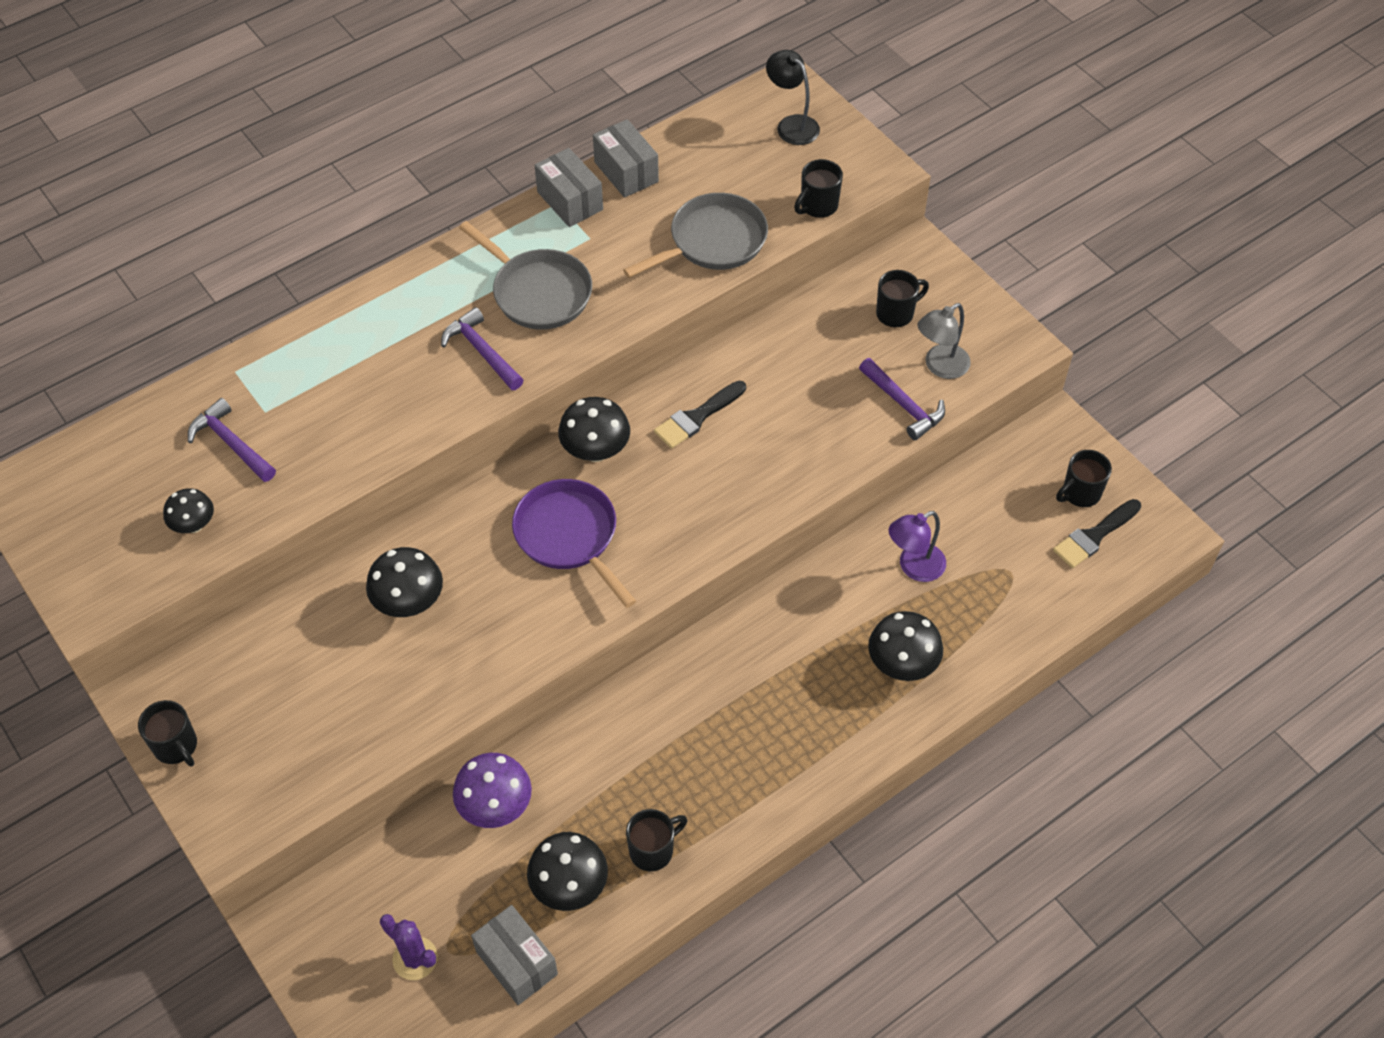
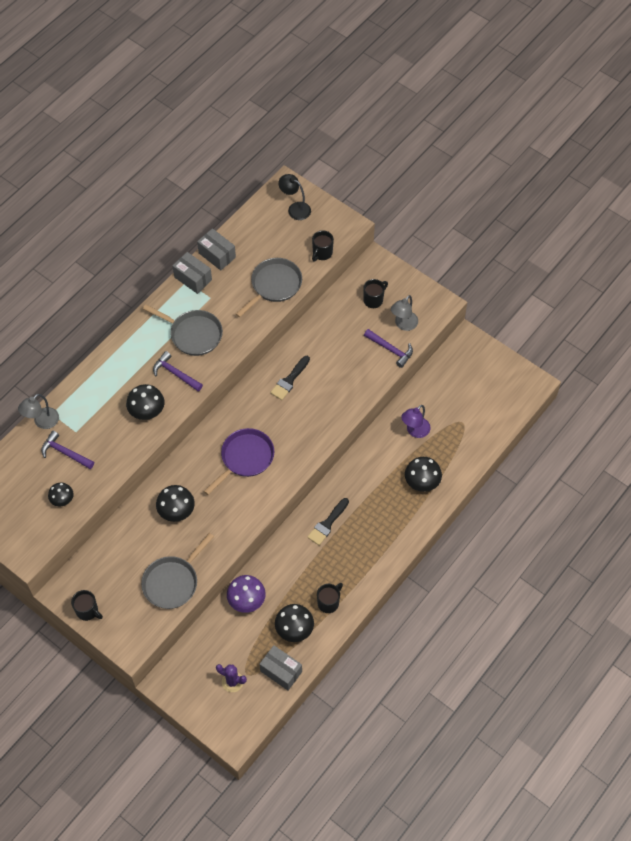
camera: 15 degrees left, 5 degrees up
purple pan [512,479,636,608] -> purple pan turned 90 degrees clockwise [204,428,274,495]
black mushroom [558,397,630,462] -> black mushroom moved to [126,384,165,420]
black brush [1053,499,1141,568] -> black brush moved to [307,498,349,545]
black mug [1056,450,1112,507] -> none
none -> grey lamp [18,394,59,429]
none -> grey pan [141,533,214,609]

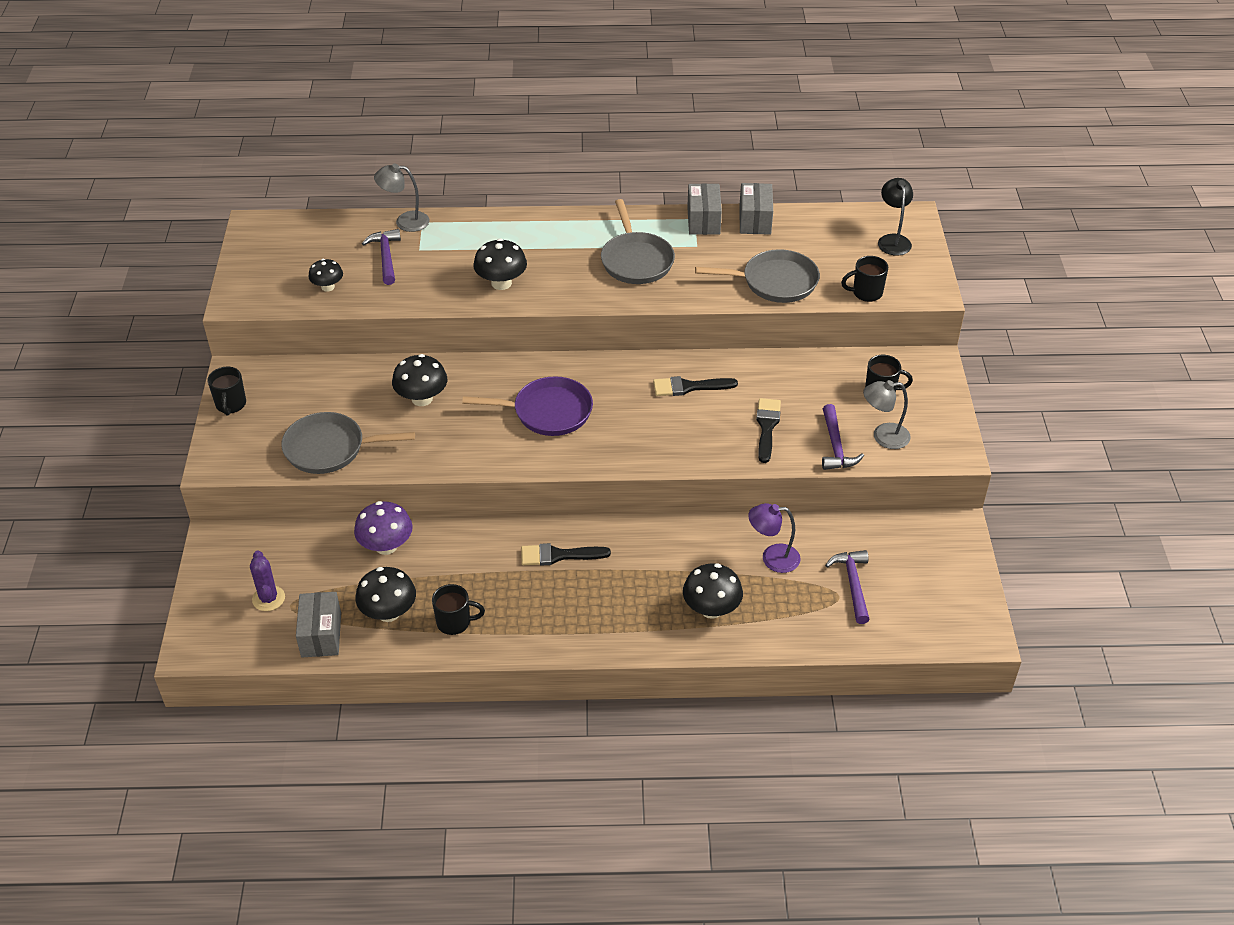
camera: 50 degrees right, 15 degrees down
purple hammer [153,351,203,391] -> purple hammer moved to [825,550,870,624]
none -> black brush [756,398,781,463]

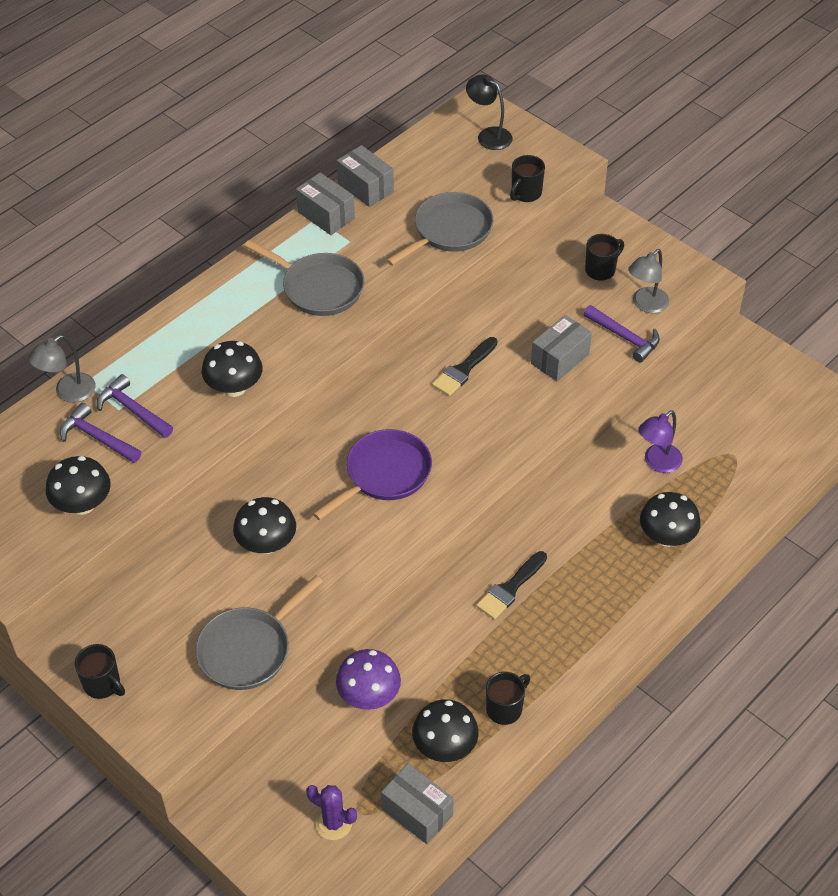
camera: 45 degrees left, 5 degrees up
black mushroom [308,259,343,292] -> black mushroom [46,456,111,515], size x1.55
black brush [756,398,781,463] -> grey box [531,315,592,381]
purple hammer [825,550,870,624] -> purple hammer moved to [97,374,173,438]

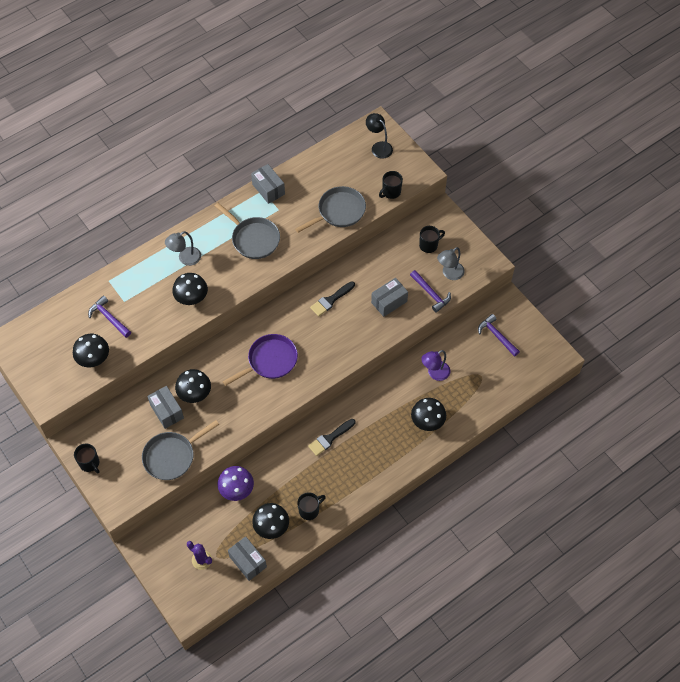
camera: 10 degrees right, 10 degrees up
grey lamp [28,335,96,403] -> grey lamp moved to [165,231,201,266]
purple hammer [97,374,173,438] -> purple hammer moved to [478,314,520,357]
grey box [337,145,394,207] -> grey box moved to [147,386,184,429]

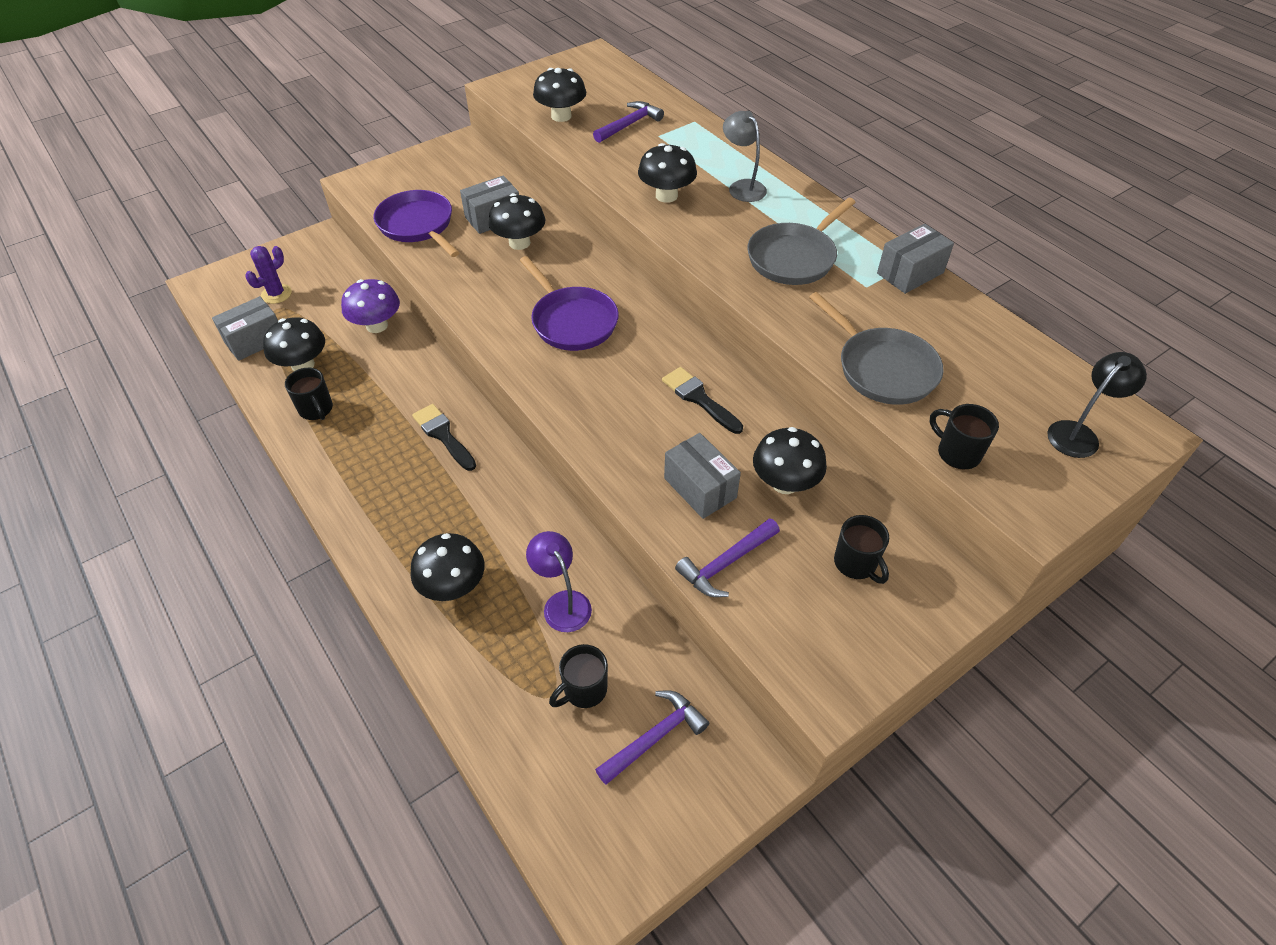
camera: 90 degrees right, 10 degrees down
black mug [74,443,99,474] -> black mug moved to [549,644,608,708]
grey pan [142,420,219,480] -> purple pan [374,190,460,257]
grey lamp [437,247,465,280] -> none
none -> black mushroom [753,427,827,494]

